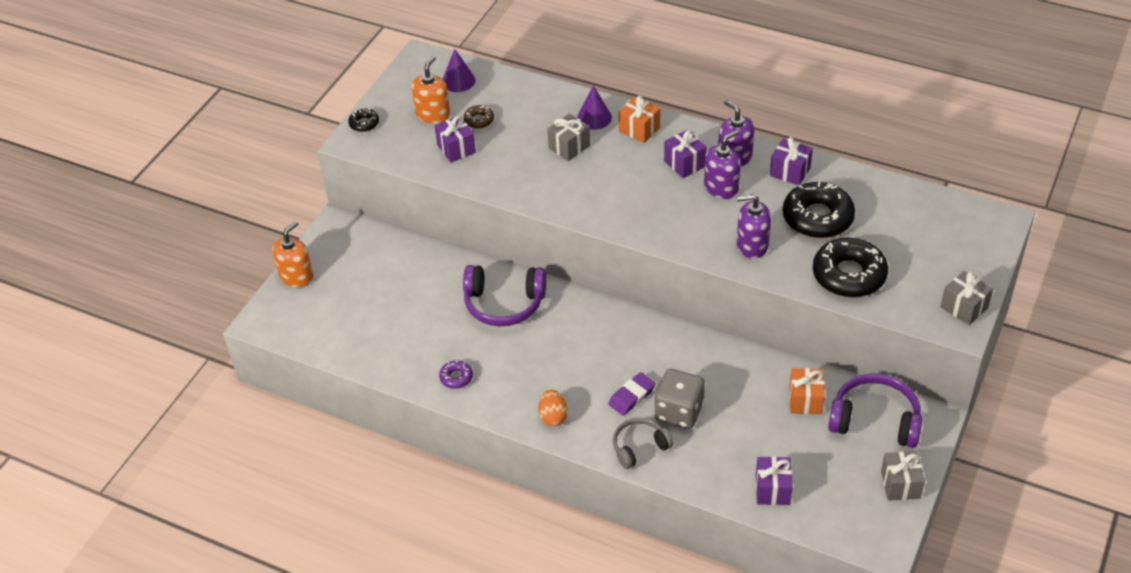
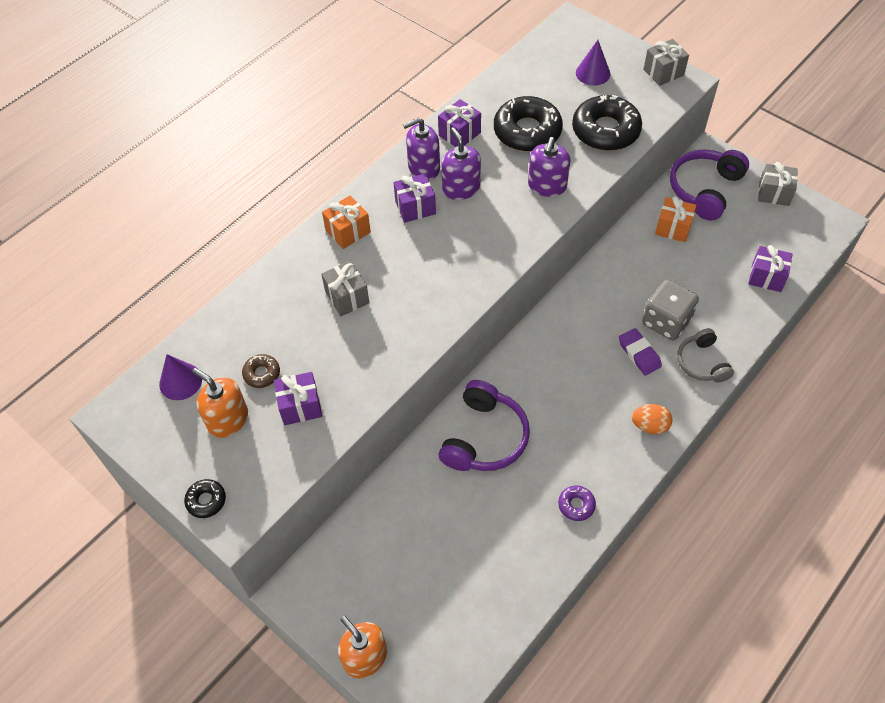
camera: 75 degrees left, 10 degrees up
purple cone [577,85,612,130] -> purple cone moved to [576,40,610,86]

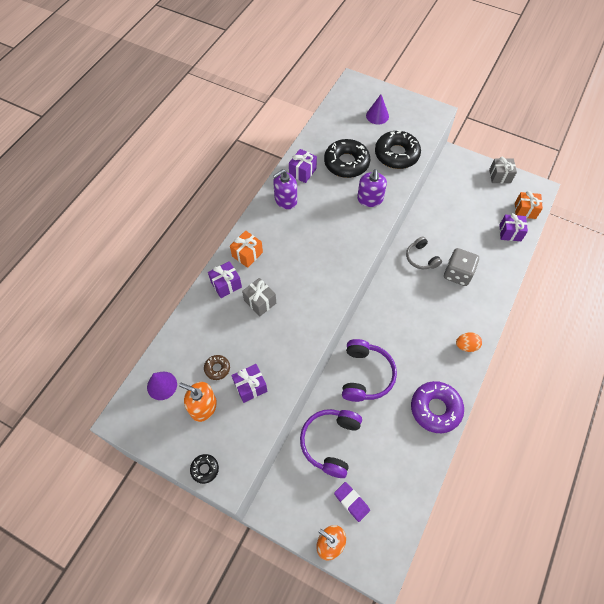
camera: 15 degrees left, 5 degrees up
purple gift [393,173,436,223] -> purple gift moved to [208,261,242,298]
purple soap dispenser [442,127,481,200] -> none
purple donut [558,486,596,521] -> purple donut [411,381,464,433], size x2.15
purple eraser [619,328,662,375] -> purple eraser moved to [334,482,370,522]
grey gift [643,39,689,86] -> none
orange gift [655,196,697,242] -> orange gift moved to [515,191,543,219]
purple headphones [670,149,749,220] -> purple headphones moved to [300,409,362,478]
grey headphones [677,328,734,382] -> grey headphones moved to [406,236,442,269]

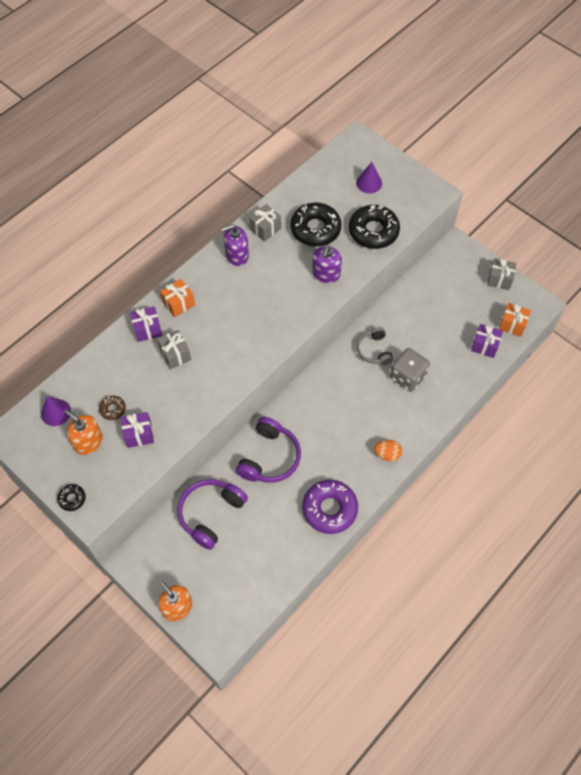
camera: 15 degrees right, 0 degrees up
purple gift [289,149,317,183] -> grey gift [249,204,281,242]
purple eraser [334,482,370,522] -> none

